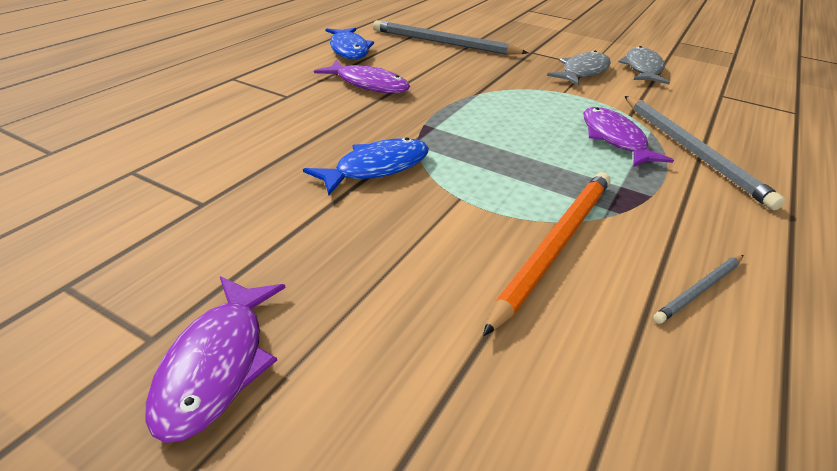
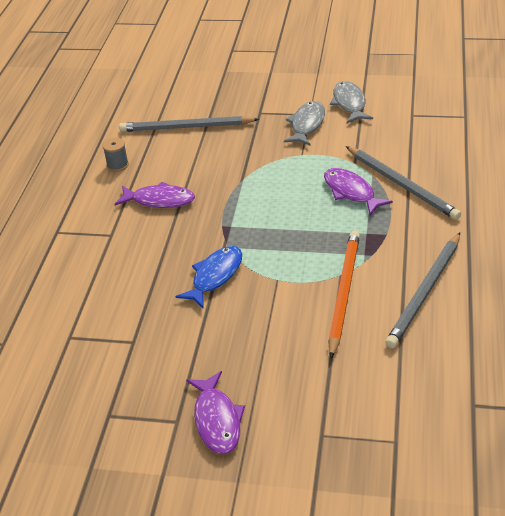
camera: 15 degrees left, 5 degrees up
blue fish [326,28,374,59] -> grey spool [103,138,129,172]
grey pencil [653,255,743,324] -> grey pencil [385,233,460,348], size x1.97

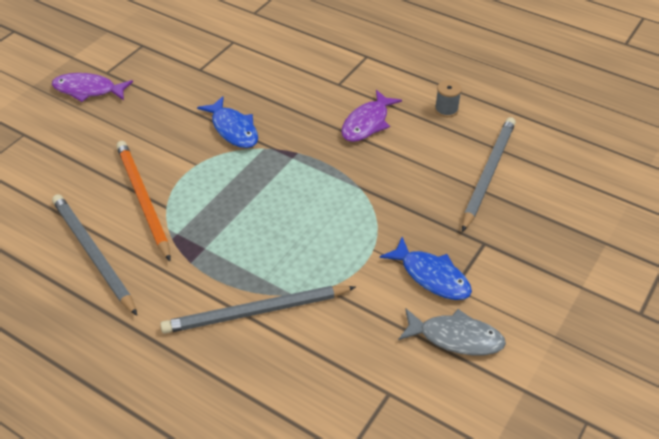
camera: 110 degrees right, 5 degrees up
grey fish [284,101,325,146] -> blue fish [380,237,472,300]
purple fish [324,168,393,215] -> none
orange pencil [328,230,360,359] -> orange pencil turned 150 degrees counterclockwise [116,141,171,261]

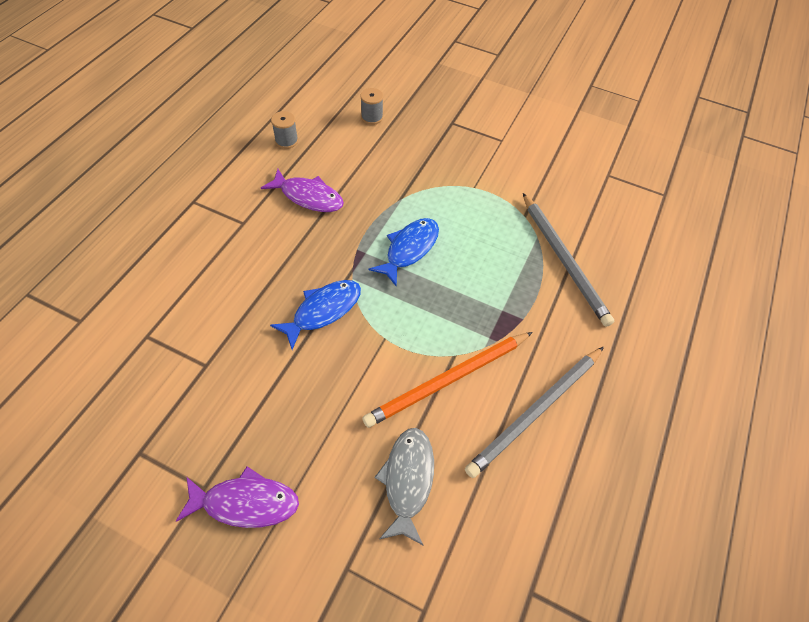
camera: 100 degrees left, 10 degrees up
purple fish [52,73,133,102] -> purple fish turned 90 degrees counterclockwise [176,467,299,528]
blue fish [380,237,472,300] -> blue fish moved to [369,218,439,287]
grey fish [398,309,506,356] -> grey fish moved to [374,428,434,546]
grey pencil [462,117,516,232] -> grey spool [360,88,383,125]

